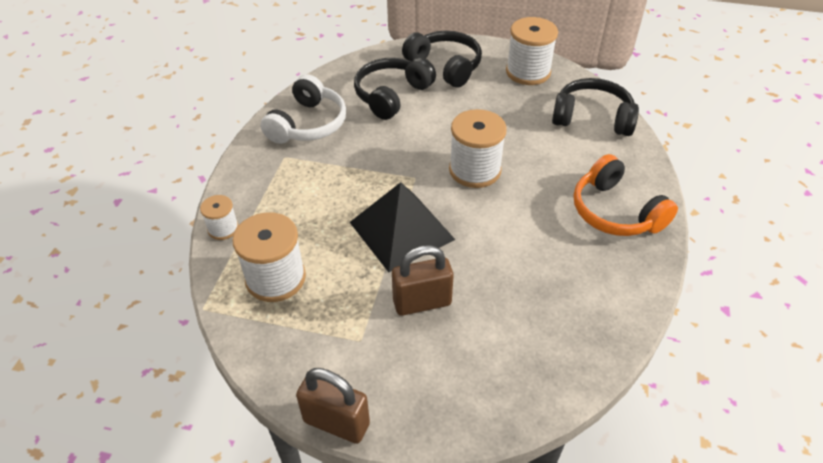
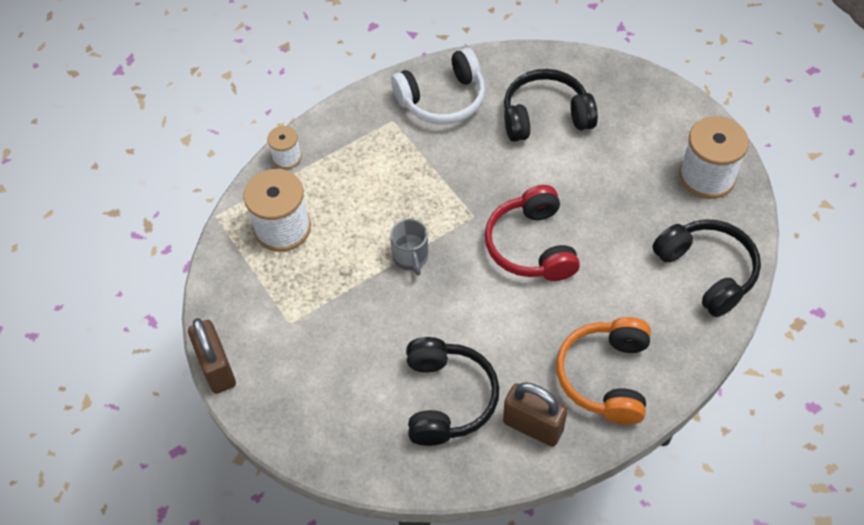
camera: 45 degrees right, 10 degrees up
black pyramid [350,182,455,272] -> grey mug [390,219,429,276]
brown padlock [392,245,454,316] -> brown padlock moved to [503,382,568,447]
black headphones [402,31,482,88] -> black headphones moved to [406,337,499,446]
white spool [449,109,507,188] -> red headphones [485,185,580,281]

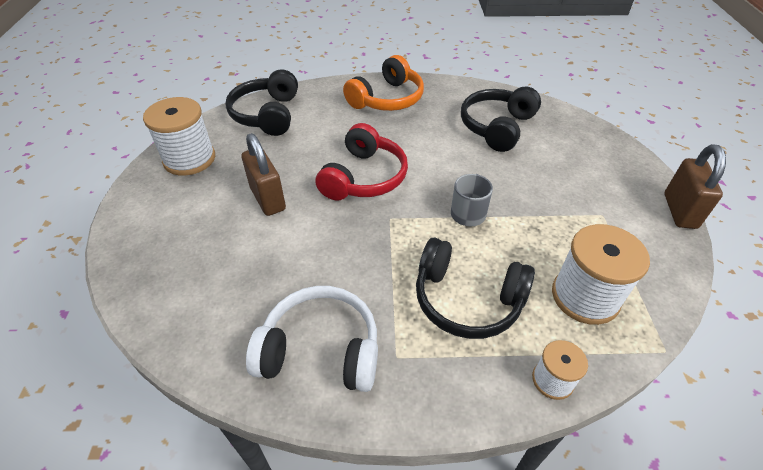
camera: 150 degrees left, 10 degrees down
brown padlock [503,382,568,447] -> brown padlock moved to [242,133,286,216]
black headphones [504,69,598,142] -> black headphones moved to [416,238,535,339]

